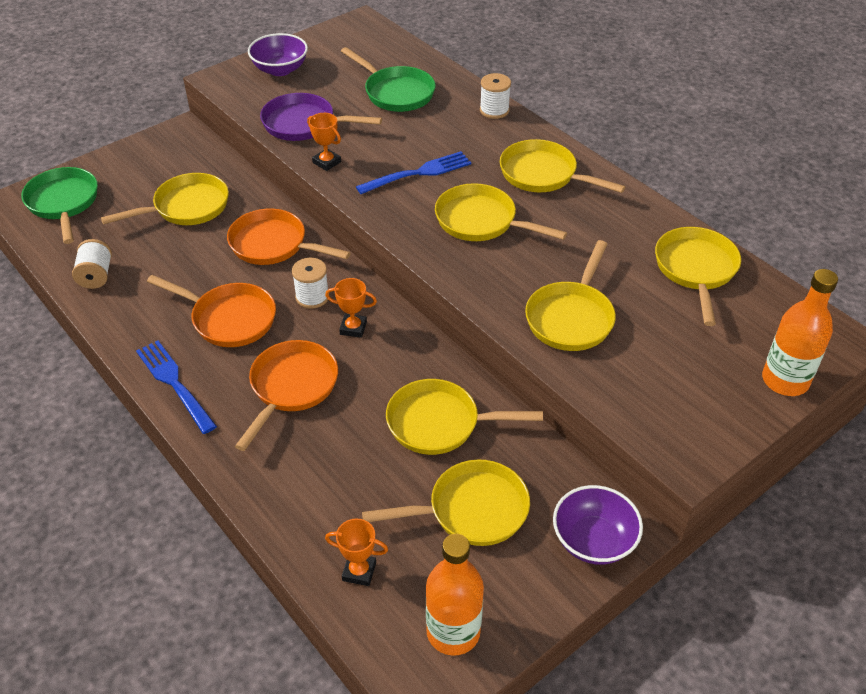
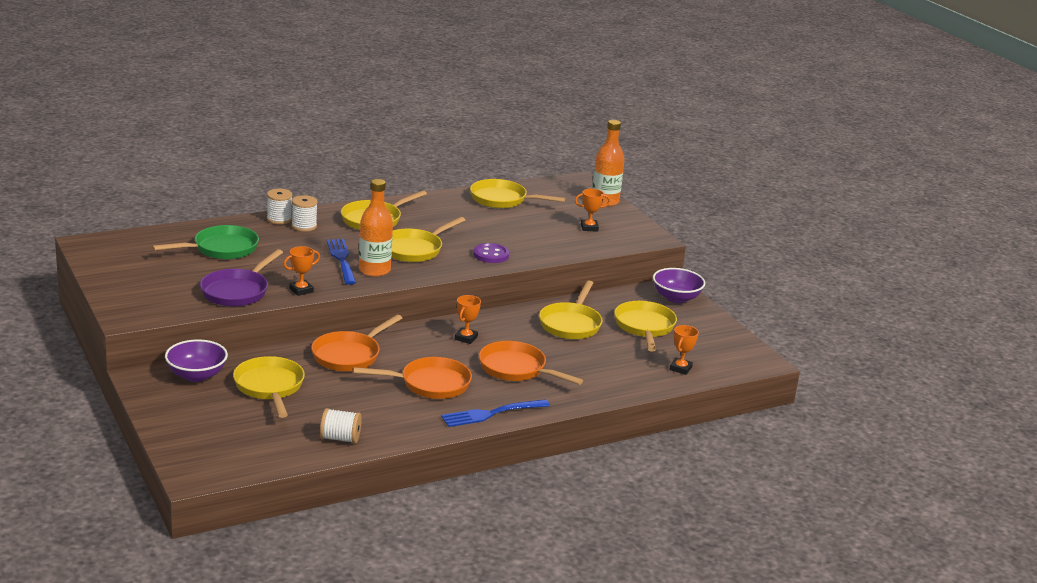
camera: 80 degrees left, 20 degrees down
green pan [21,167,98,244] -> none
orange pan [147,275,276,347] -> orange pan turned 45 degrees clockwise [353,357,472,399]
purple bowl [248,33,308,76] -> purple bowl moved to [165,339,228,382]
white spool [292,258,328,309] -> white spool moved to [291,195,318,232]
orange bottle [426,534,484,656] -> orange bottle moved to [359,179,393,277]
yellow pan [525,240,616,351] -> none
none -> purple button [473,243,509,263]
none -> orange trophy [575,189,610,232]

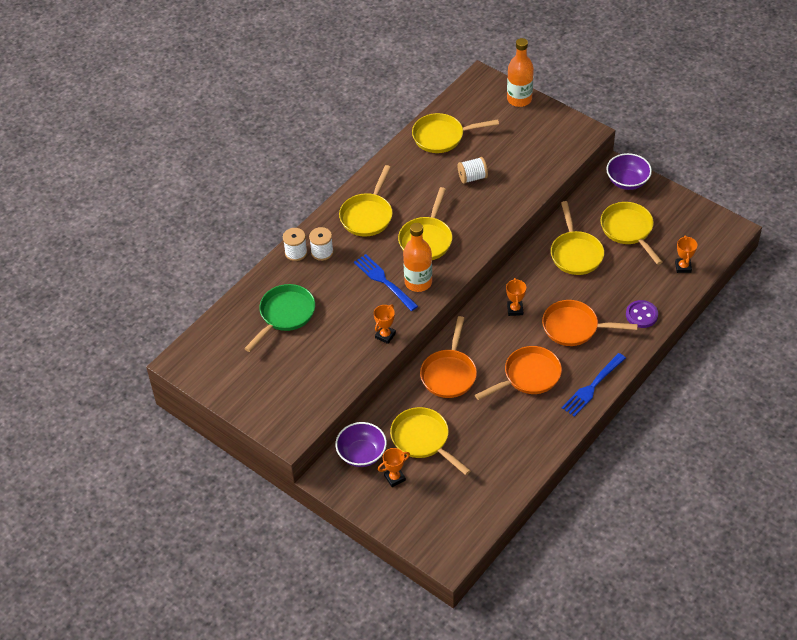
camera: 20 degrees left, 25 degrees up
purple pan [200,249,283,307] -> none
white spool [320,408,362,443] -> white spool moved to [458,157,488,184]
purple button [473,243,509,263] -> purple button moved to [626,300,658,328]
orange trophy [575,189,610,232] -> orange trophy moved to [378,448,410,487]

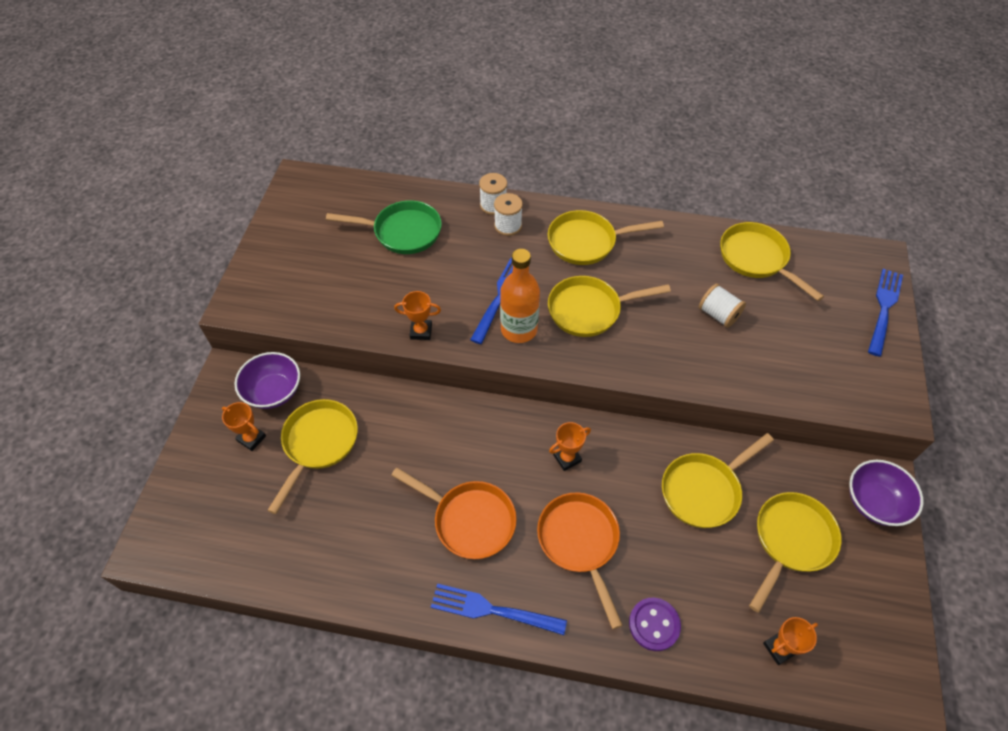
camera: 60 degrees right, 5 degrees up
orange pan [420,316,477,398] -> none
orange bottle [507,38,534,107] -> blue fork [868,269,903,357]

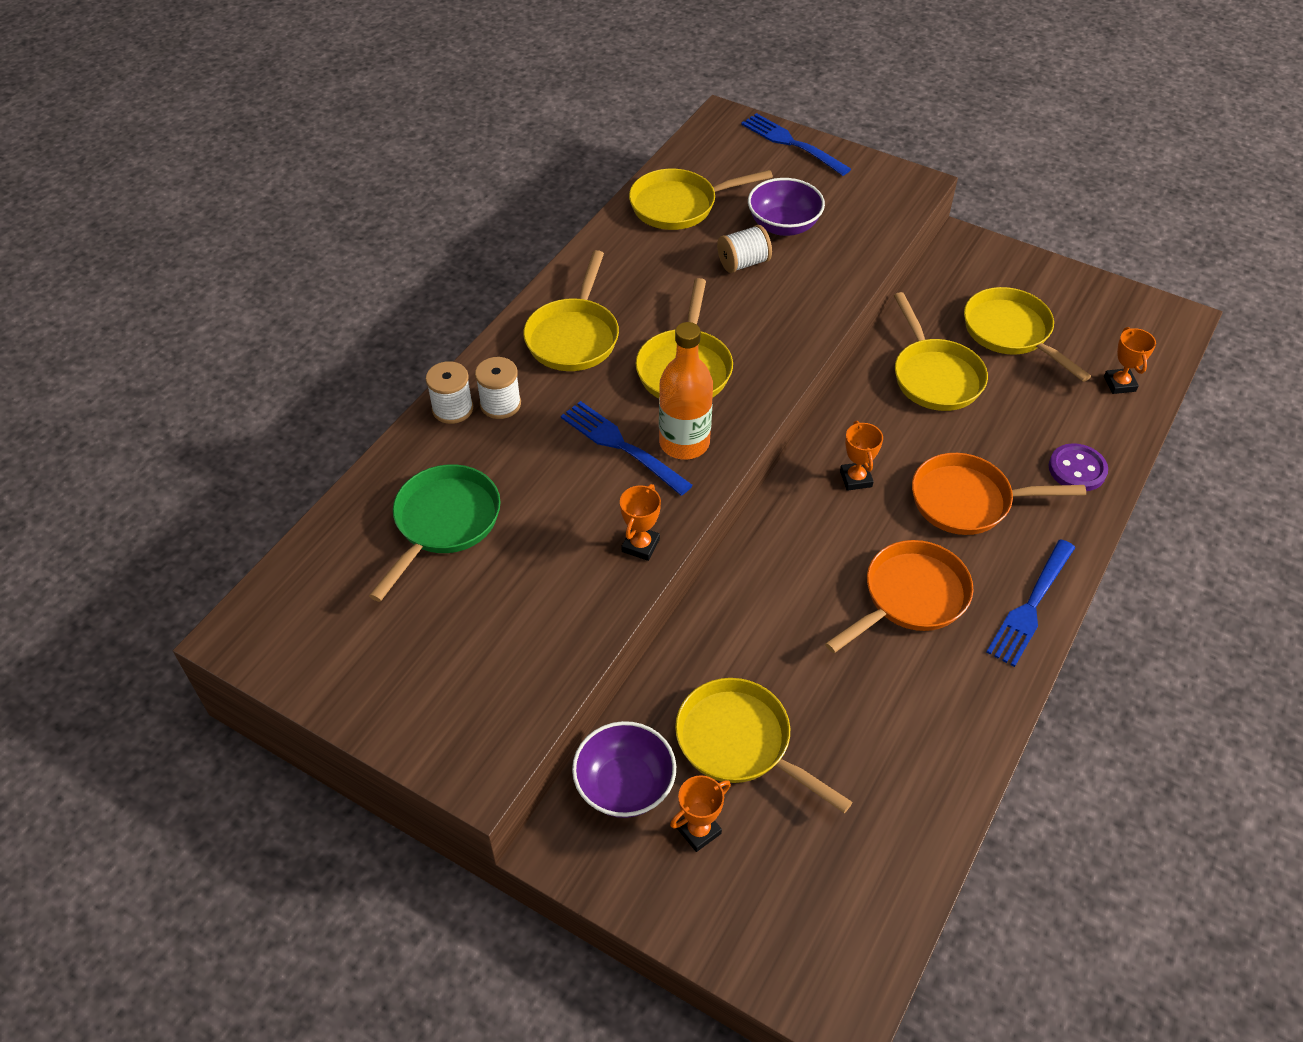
camera: 70 degrees left, 5 degrees down
purple bowl [849,460,923,526] -> purple bowl moved to [748,178,825,236]

